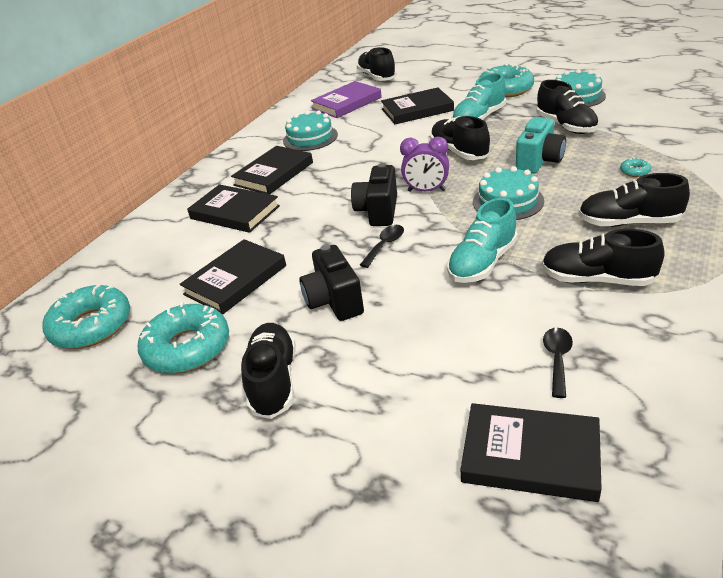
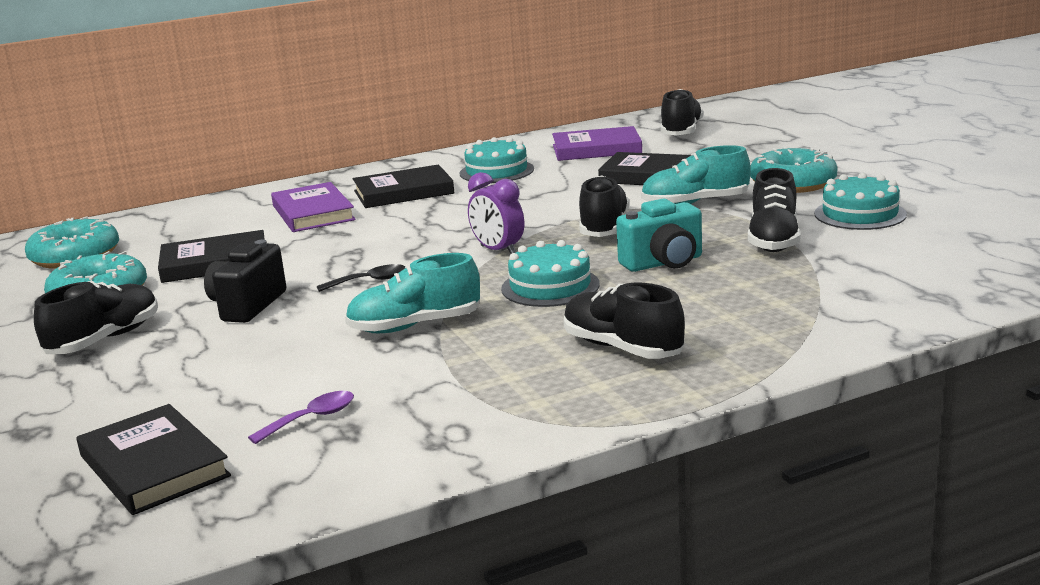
camera: 35 degrees right, 15 degrees down
black book [187,184,280,233] -> purple book [271,182,356,232]
black camera [351,163,397,226] -> none
black shoe [542,229,665,286] -> none
black spoon [543,328,573,398] -> purple spoon [248,391,354,444]
turquoise donut [620,158,651,177] -> none

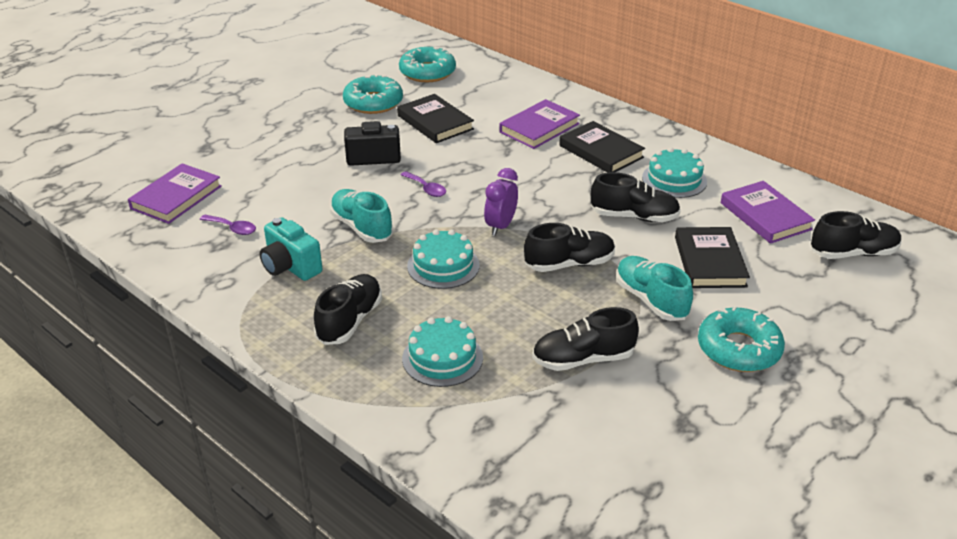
camera: 65 degrees right, 15 degrees up
black shoe [34,281,158,354] -> black shoe moved to [591,172,681,222]
black book [77,404,231,515] -> purple book [128,163,222,224]
black spoon [317,264,405,292] -> purple spoon [400,171,446,197]
turquoise camera [616,199,702,272] -> turquoise camera moved to [260,217,323,281]
turquoise cake [814,173,907,230] -> turquoise cake moved to [402,316,483,387]

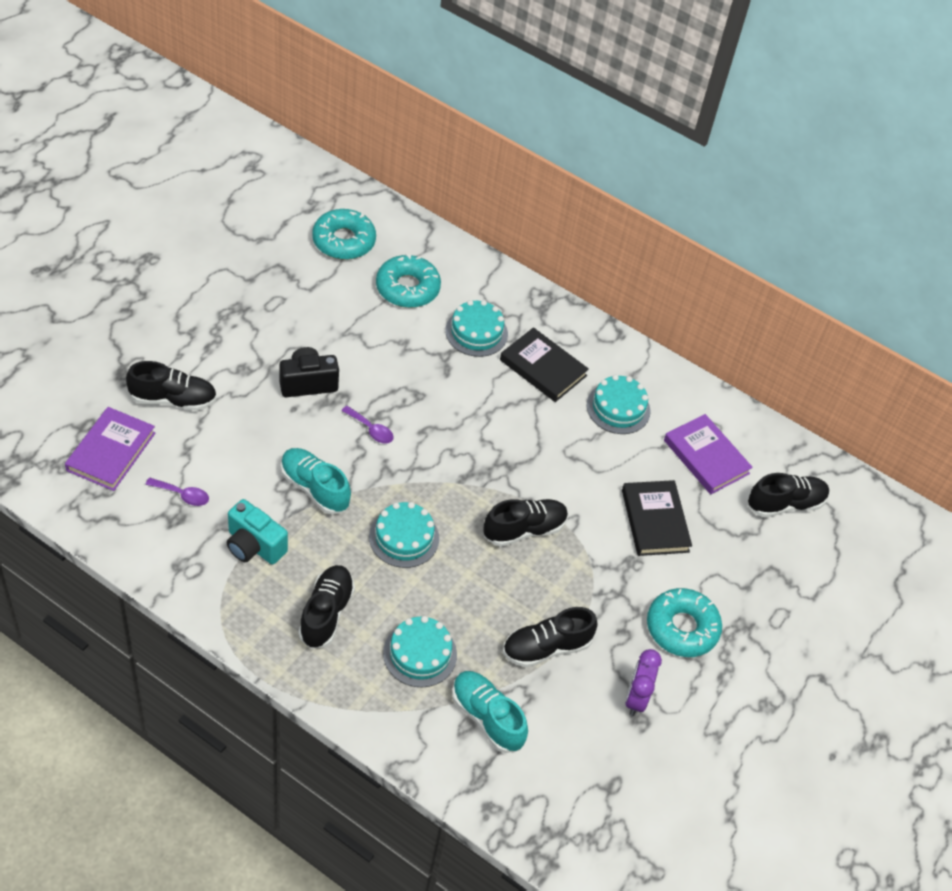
camera: 15 degrees left, 15 degrees up
turquoise donut [343,74,403,114] -> turquoise donut moved to [376,254,441,308]
black book [397,94,474,143] -> none
purple clock [484,168,518,236] -> purple clock moved to [625,649,662,716]
purple book [499,99,580,149] -> turquoise cake [445,300,508,357]
black shoe [591,172,681,222] -> black shoe moved to [126,361,217,411]
turquoise shoe [616,256,693,321] -> turquoise shoe moved to [452,671,528,753]

